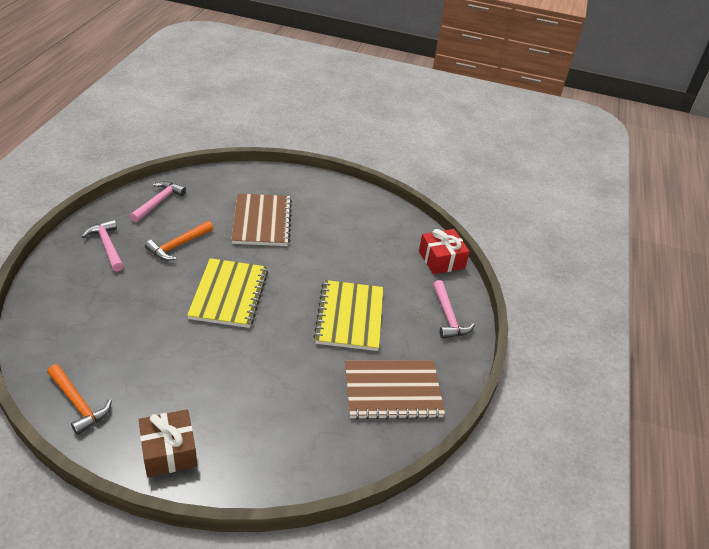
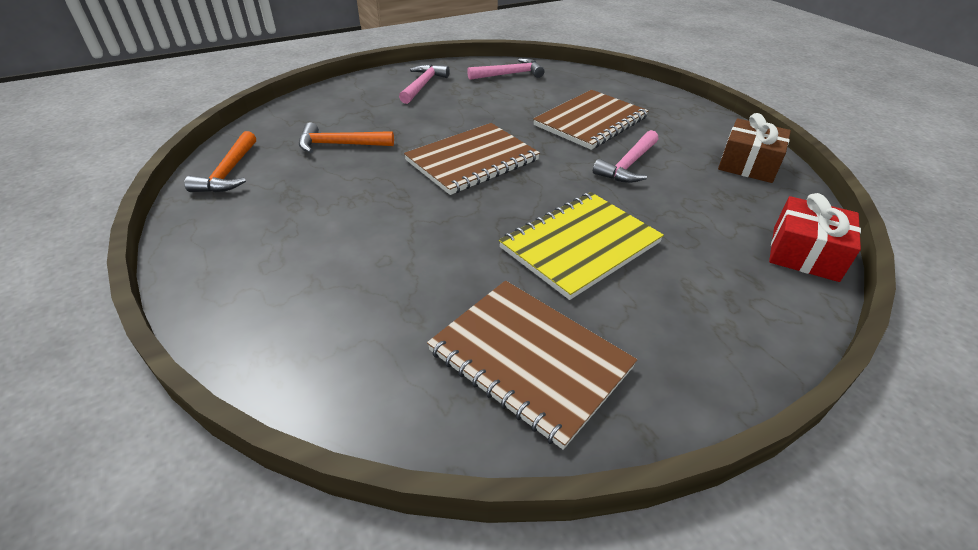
camera: 50 degrees right, 0 degrees up
brown gift [139,409,197,477] -> brown gift moved to [718,113,791,183]
orange hammer [145,221,213,261] -> orange hammer moved to [299,122,394,153]
yellow notebook [187,258,268,328] -> brown notebook [404,123,540,195]
pink hammer [433,280,475,339] -> pink hammer moved to [593,130,658,183]

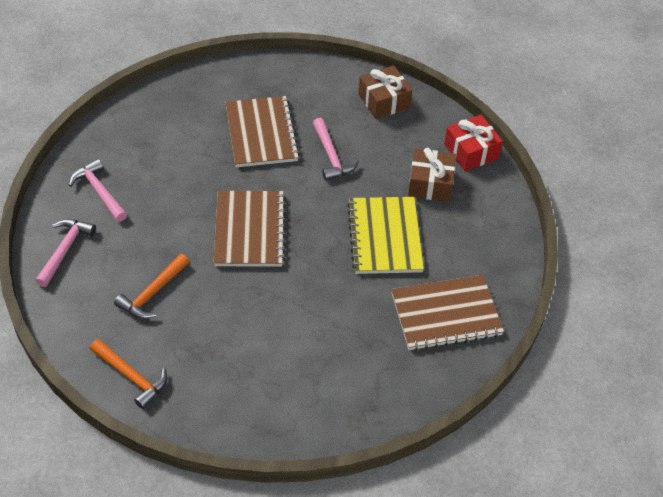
camera: 55 degrees left, 10 degrees up
pink hammer [467,58,544,80] -> pink hammer moved to [35,219,96,287]
none -> brown gift [408,148,456,202]

